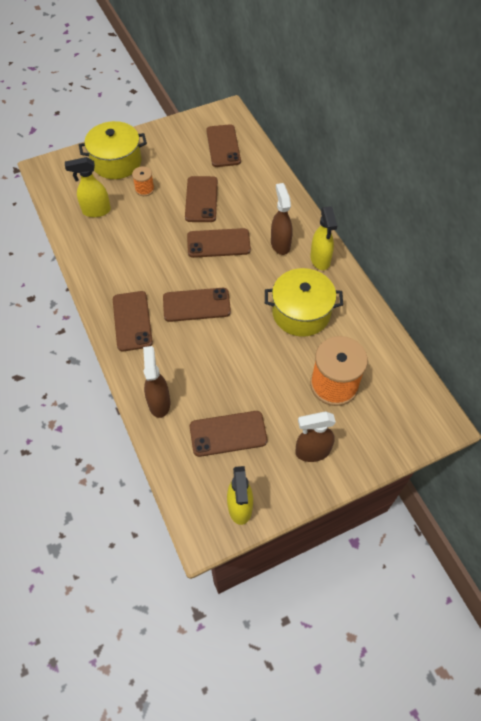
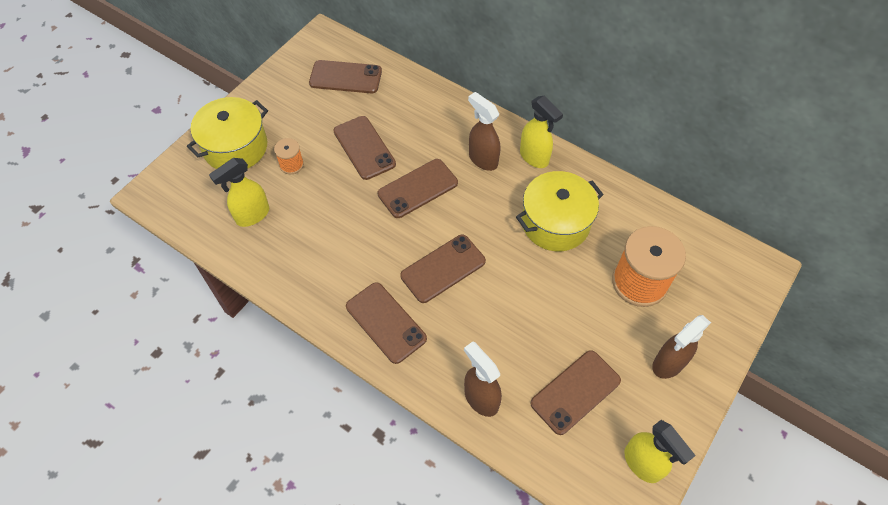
camera: 30 degrees left, 0 degrees up
brown phone [206,124,241,167] -> brown phone turned 45 degrees counterclockwise [309,60,382,93]

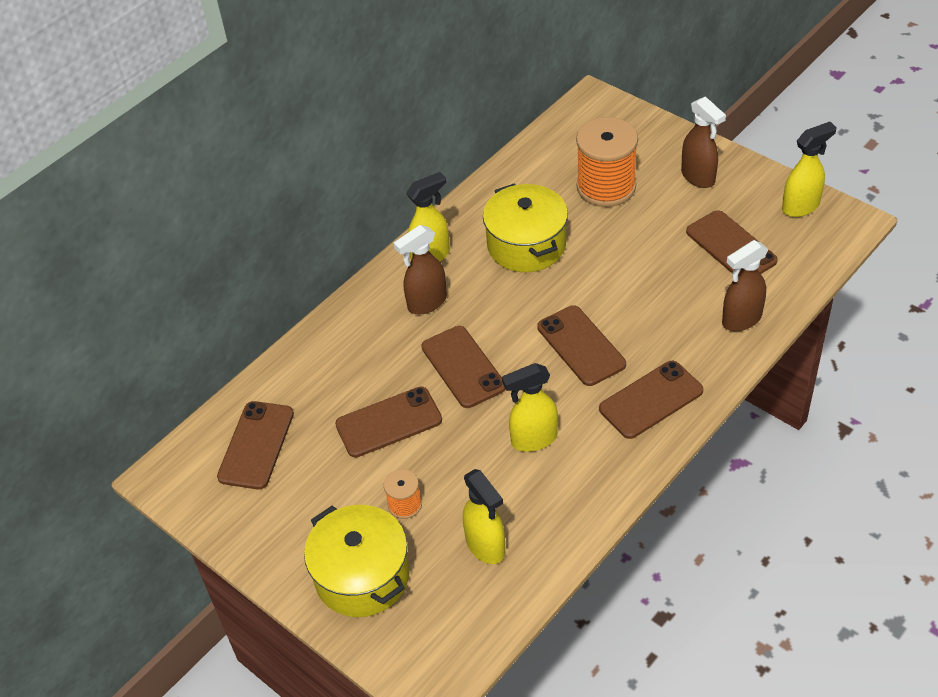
camera: 80 degrees left, 10 degrees down
none -> yellow spray bottle [502,363,558,452]

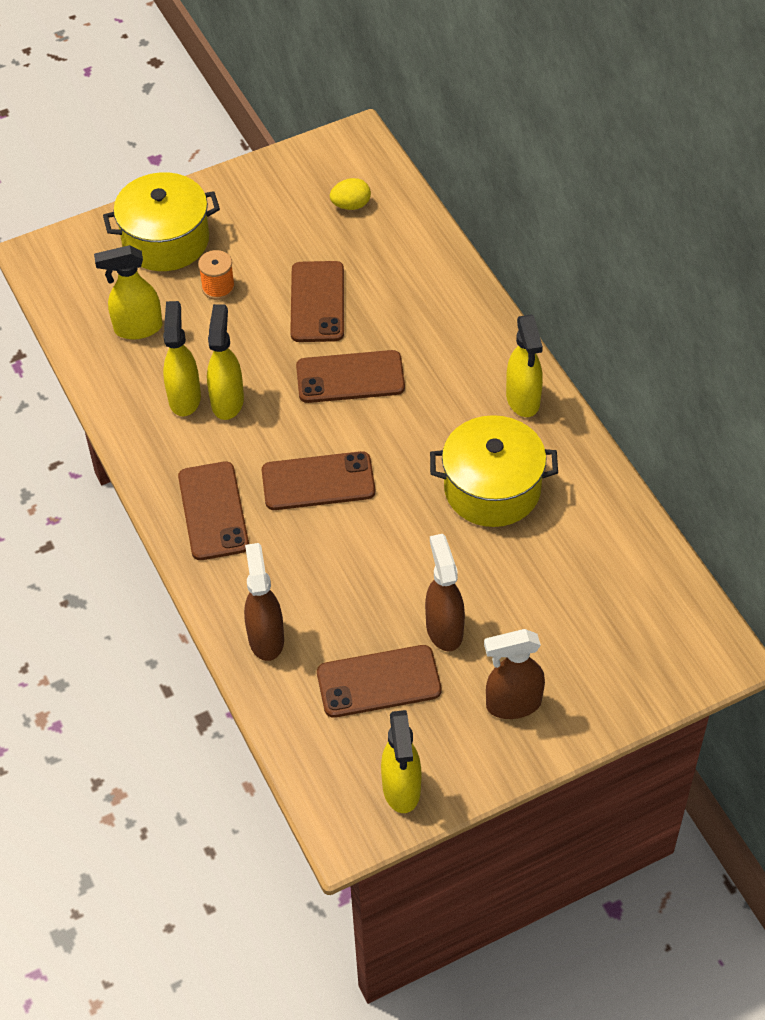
camera: 110 degrees right, 5 degrees up
brown phone [217,401,294,489] -> yellow egg [330,178,371,210]
brown spray bottle [393,225,447,315] -> brown spray bottle moved to [425,534,465,651]
orange spool [576,117,638,207] -> none
none -> yellow spray bottle [163,301,201,416]

